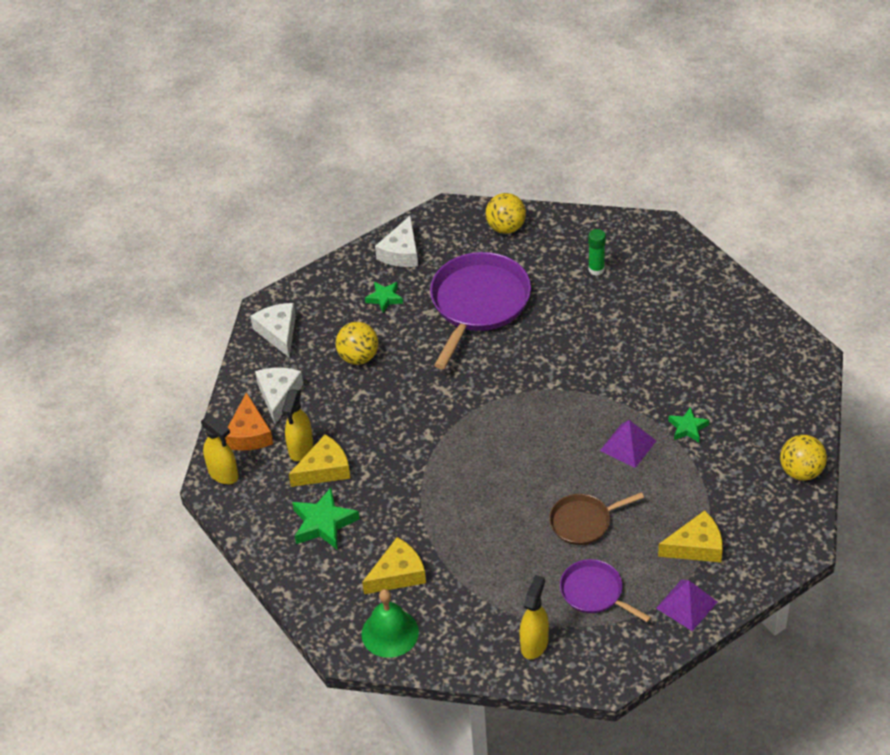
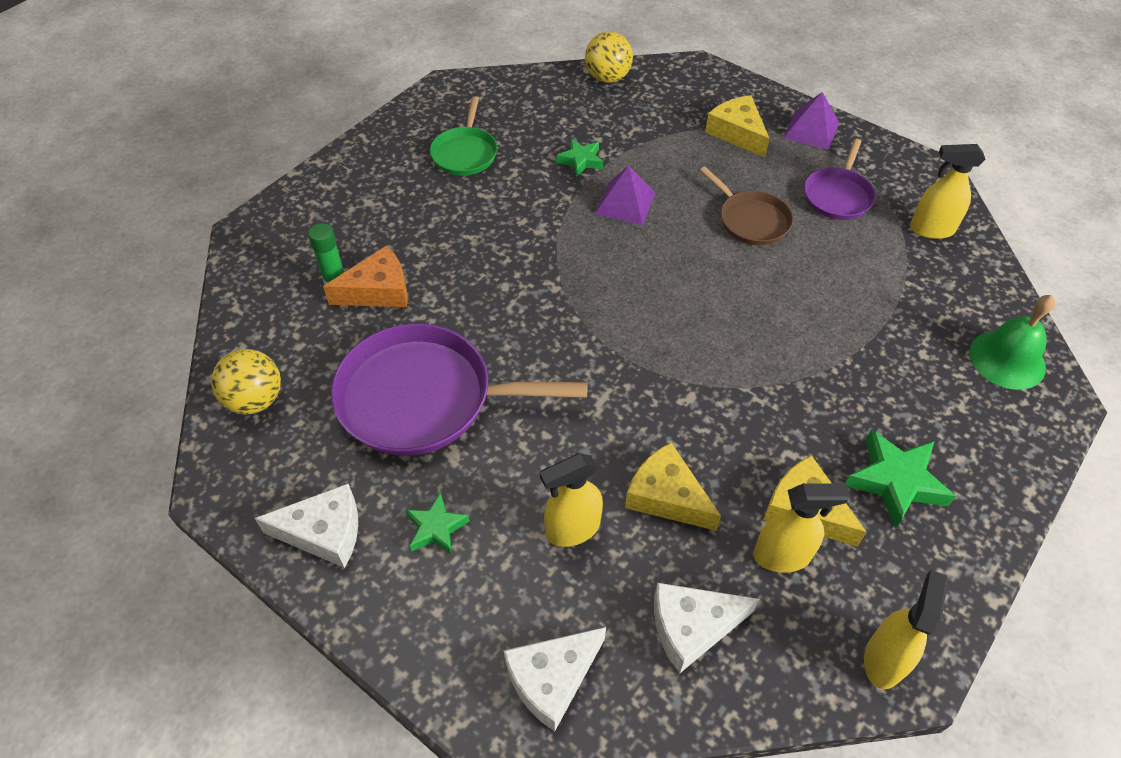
camera: 110 degrees left, 5 degrees up
orange cheese [225,392,273,450] -> orange cheese moved to [323,245,408,307]
yellow ball [336,322,379,365] -> yellow spray bottle [540,453,603,547]
yellow cheese [362,537,426,594] -> yellow cheese moved to [625,443,721,531]
none -> green pan [430,96,497,176]

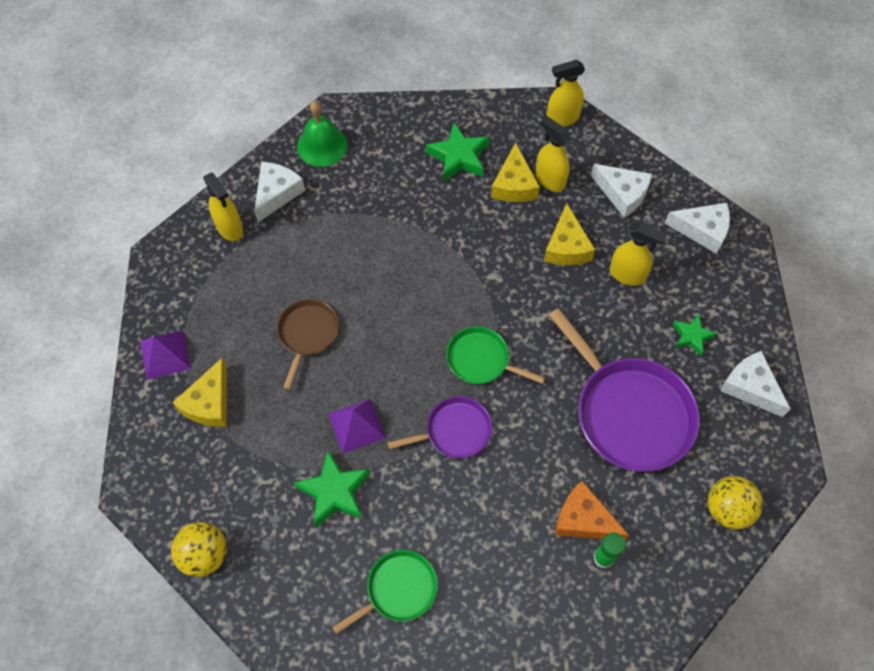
camera: 130 degrees left, 10 degrees up
green star [557,139,603,177] -> green star [294,451,370,528], size x1.63
purple pan [804,139,876,220] -> purple pan moved to [387,396,492,458]
none -> white cheese [254,162,305,222]
none -> green pan [446,326,545,384]

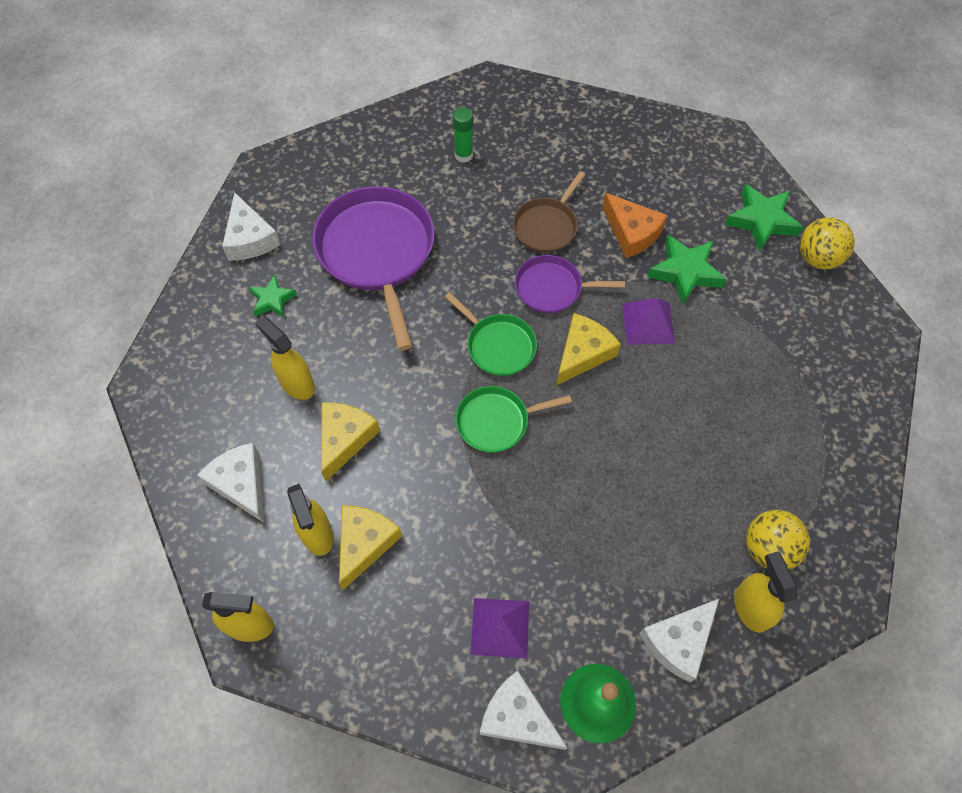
camera: 160 degrees left, 0 degrees up
purple pyramid [140,331,191,380] -> purple pyramid moved to [470,598,529,658]
yellow cheese [172,358,227,427] -> yellow cheese moved to [556,313,621,385]
brown pan [277,299,339,390] -> brown pan moved to [513,171,586,253]
green pan [332,550,438,634] -> green pan moved to [455,386,572,453]
green star [426,123,489,181] -> green star moved to [725,184,803,252]
orange cheese [555,481,629,540] -> orange cheese moved to [602,193,668,258]
white cheese [665,203,730,254] -> white cheese moved to [480,670,568,750]
yellow ball [708,476,763,529] -> yellow ball moved to [746,510,810,569]

